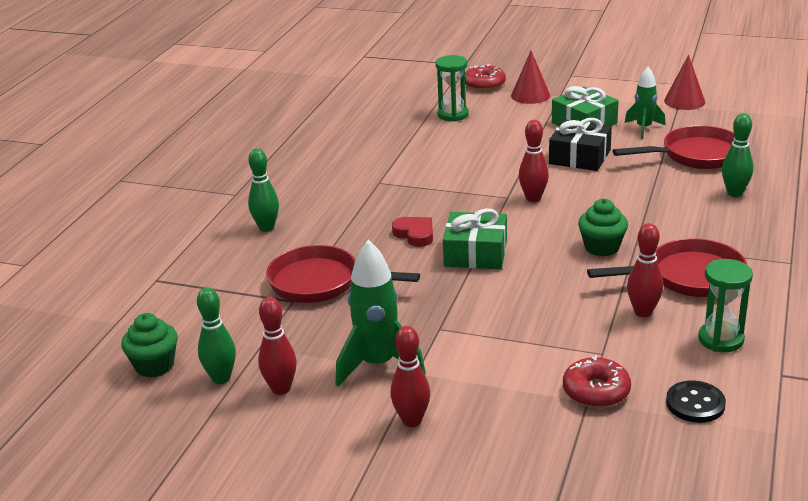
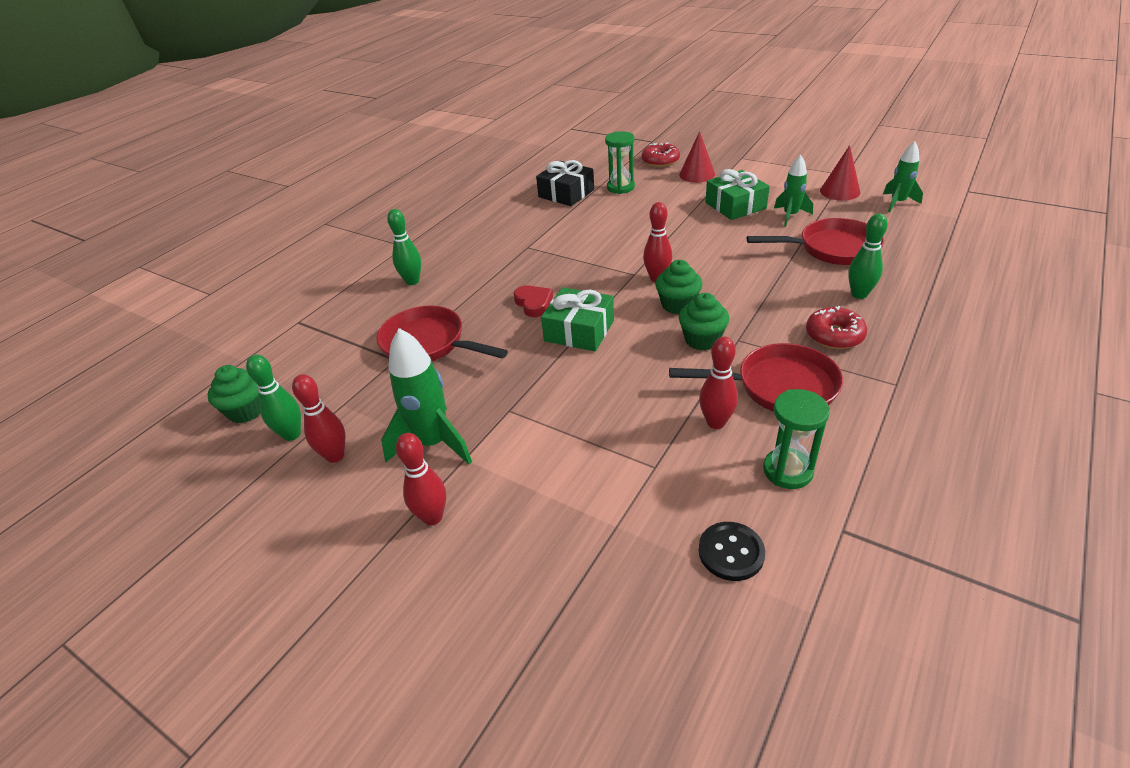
camera: 15 degrees right, 10 degrees up
black gift [549,118,612,171] -> black gift moved to [536,160,594,206]
red donut [563,356,631,408] -> red donut moved to [806,306,867,349]
none -> green cupcake [655,260,703,314]
none -> green rocket [883,141,923,212]

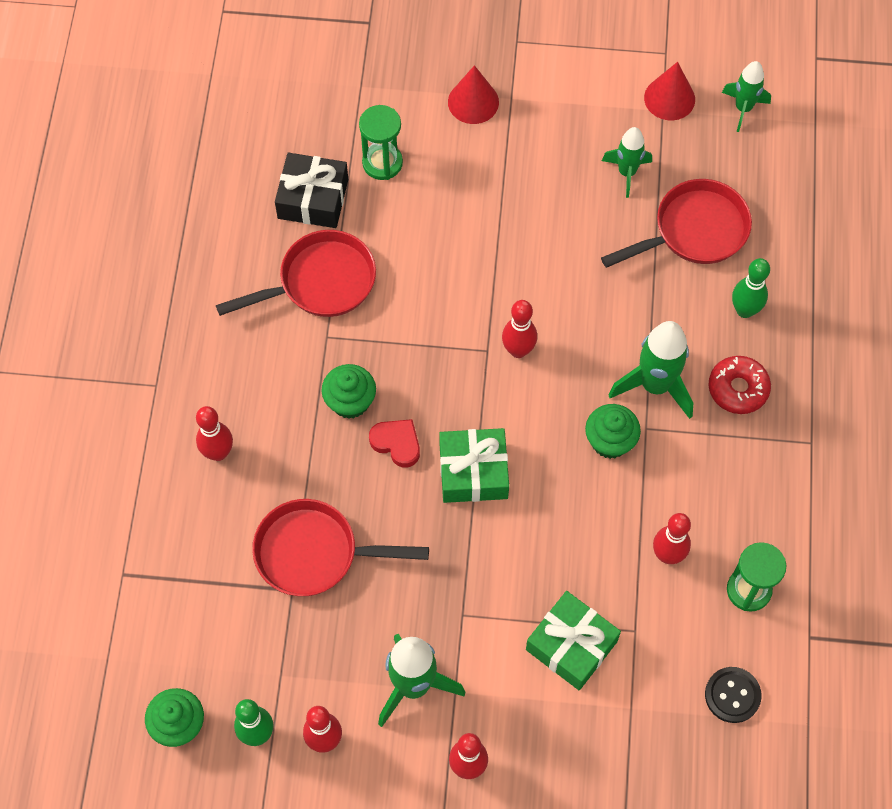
camera: 30 degrees left, 25 degrees up
green bowling pin [387,209,421,285] -> red bowling pin [196,406,233,461]
red donut [642,142,680,167] -> none
green cupcake [655,260,703,314] -> green cupcake moved to [321,364,376,419]
red pan [669,343,843,412] -> red pan moved to [216,230,376,317]
green gift [705,169,770,220] -> green gift moved to [526,591,621,690]
none -> green rocket [609,321,693,419]

